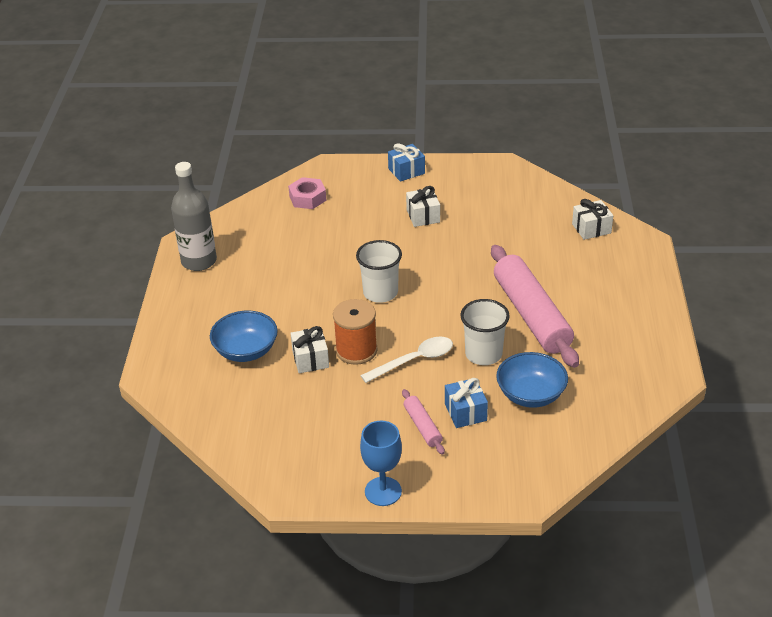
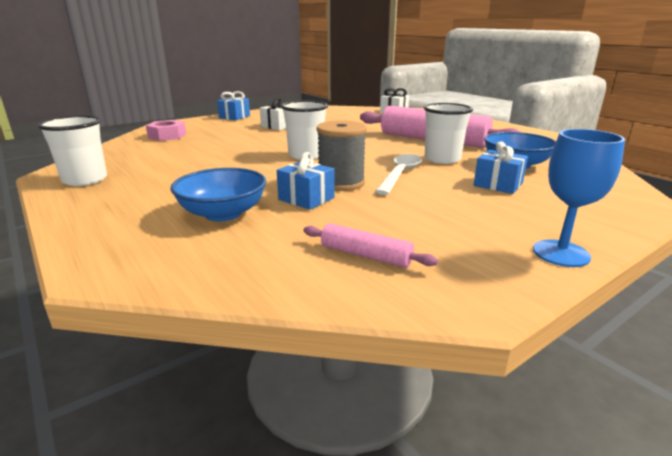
camera: 40 degrees left, 15 degrees down
grey bottle [171,162,217,271] -> white cup [37,115,107,186]
white gift [290,326,329,373] -> blue gift [277,152,335,210]
orange spool [333,299,378,365] -> grey spool [317,120,367,191]
pink rolling pin [402,389,445,455] -> pink rolling pin moved to [304,223,438,268]

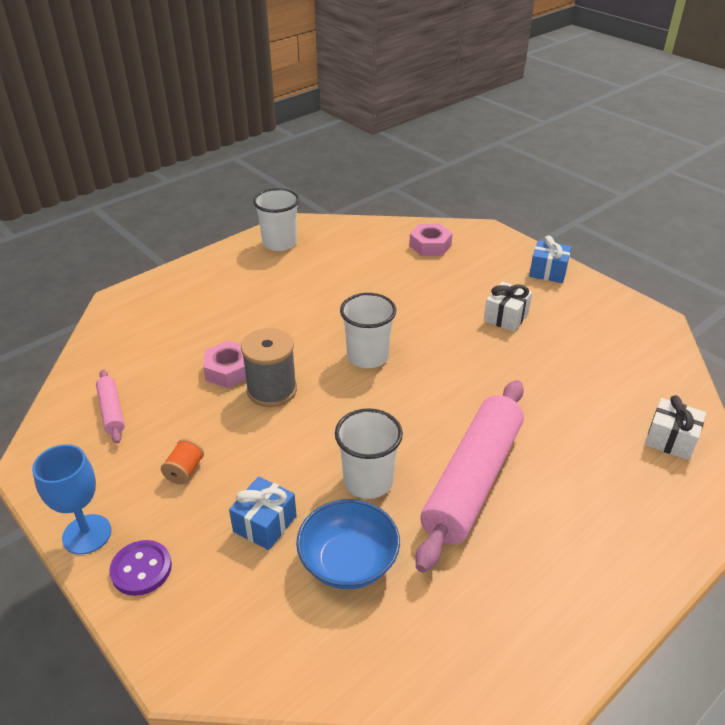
camera: 85 degrees right, 15 degrees up
blue bowl [170,168,266,221] -> none
blue gift [277,152,335,210] -> pink nut [203,340,246,388]
pink rolling pin [304,223,438,268] -> pink rolling pin turned 45 degrees counterclockwise [96,369,125,444]
white spoon [375,154,422,195] -> none
none -> purple button [109,540,172,596]
none -> orange spool [161,439,204,484]

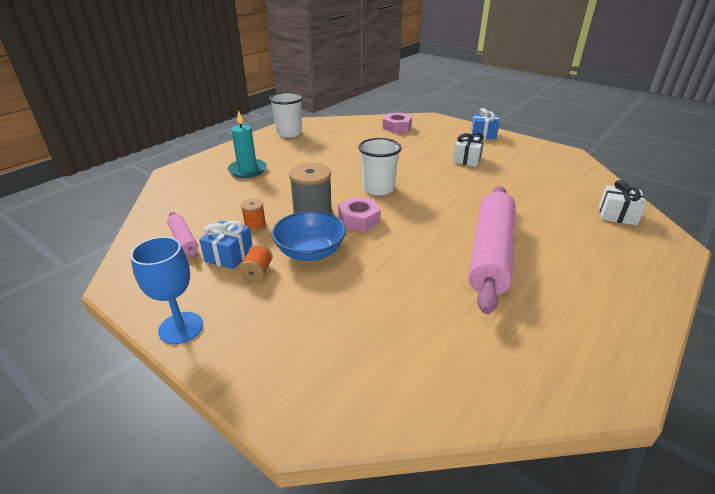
camera: 10 degrees left, 5 degrees down
purple button [109,540,172,596] -> none
pink nut [203,340,246,388] -> pink nut moved to [338,197,381,232]
blue gift [229,476,297,550] -> blue gift moved to [199,221,253,269]
blue bowl [296,499,400,589] -> blue bowl moved to [272,211,346,261]
white cup [335,408,403,499] -> none
none -> turquoise candle [228,110,267,178]
none -> orange spool [241,198,266,232]

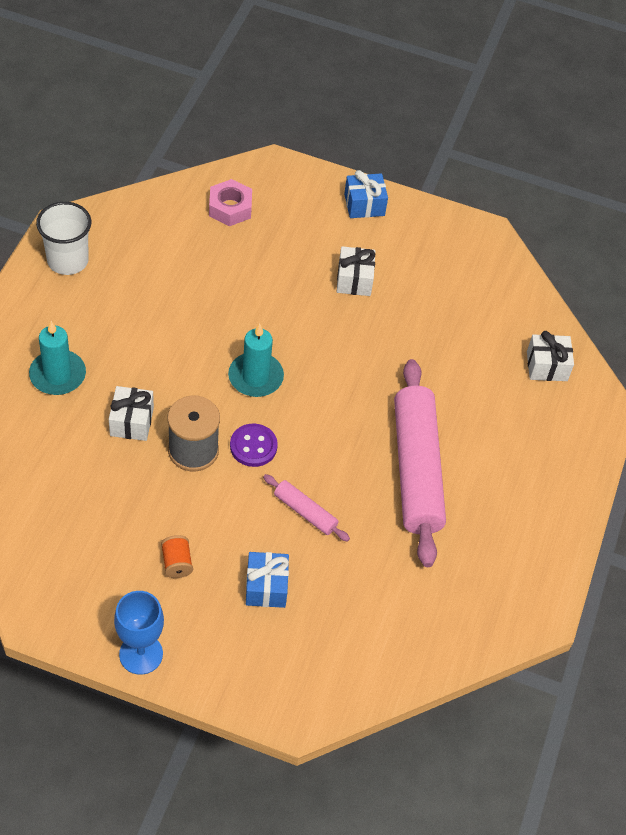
camera: 25 degrees left, 20 degrees up
pink rolling pin [167,212,198,259] -> pink rolling pin moved to [263,474,350,542]
blue gift [199,221,253,269] -> blue gift moved to [246,552,289,608]
orange spool [241,198,266,232] -> none
blue bowl [272,211,346,261] -> none
pink nut [338,197,381,232] -> purple button [230,424,278,467]
white cup [358,138,402,195] -> turquoise candle [228,324,284,397]
none -> white gift [109,386,154,441]

